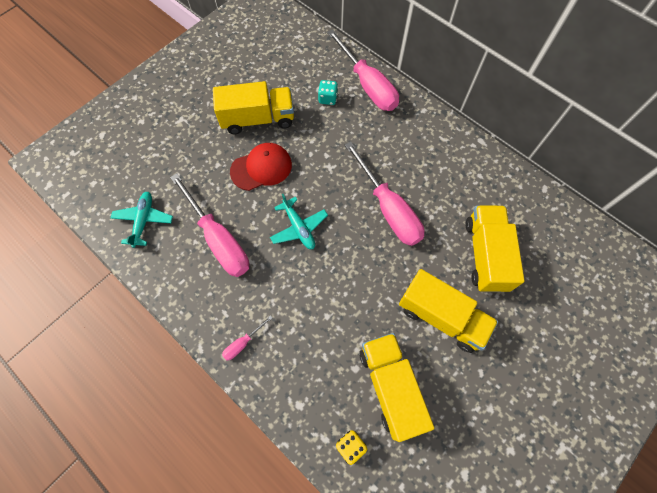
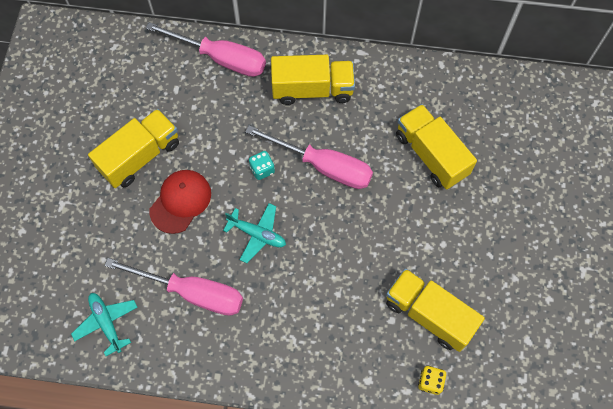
camera: 35 degrees left, 0 degrees up
pink screwdriver [222,315,273,361] -> none
turquoise dice [318,80,338,105] -> turquoise dice moved to [249,151,275,180]
yellow truck [399,269,498,353] -> yellow truck moved to [271,55,355,105]

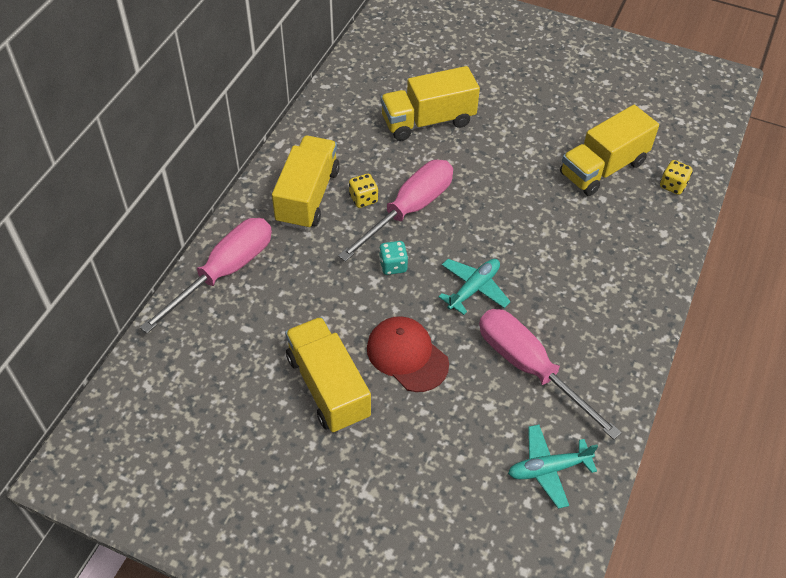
camera: 75 degrees left, 15 degrees down
pink screwdriver [104,258,243,316] -> pink screwdriver turned 75 degrees counterclockwise [479,309,622,440]
none -> yellow dice [349,174,378,208]

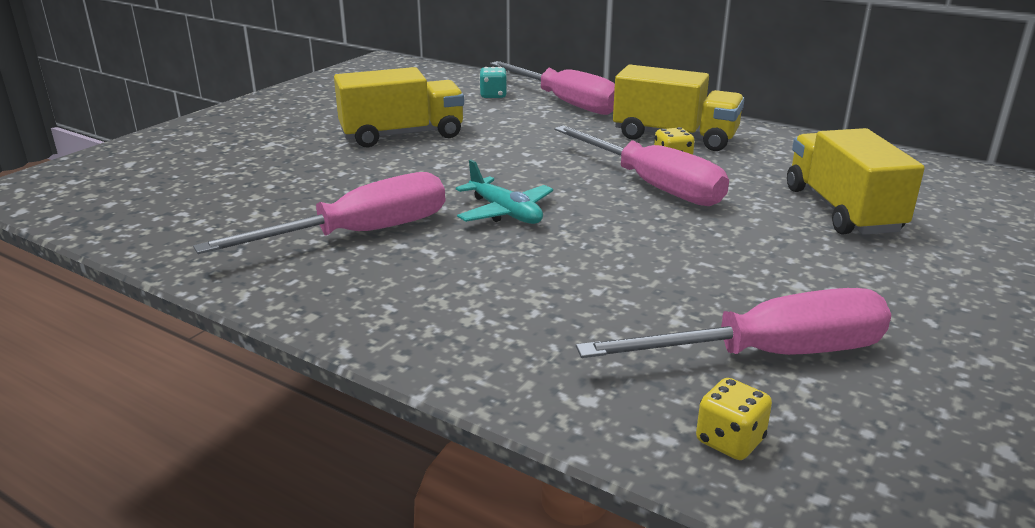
camera: 100 degrees right, 25 degrees down
red cap [367,316,449,392] -> none
turquoise dice [379,241,408,275] -> turquoise dice moved to [479,67,507,98]
turquoise plane [508,424,598,509] -> none
yellow truck [560,105,659,196] -> pink screwdriver [576,288,891,358]

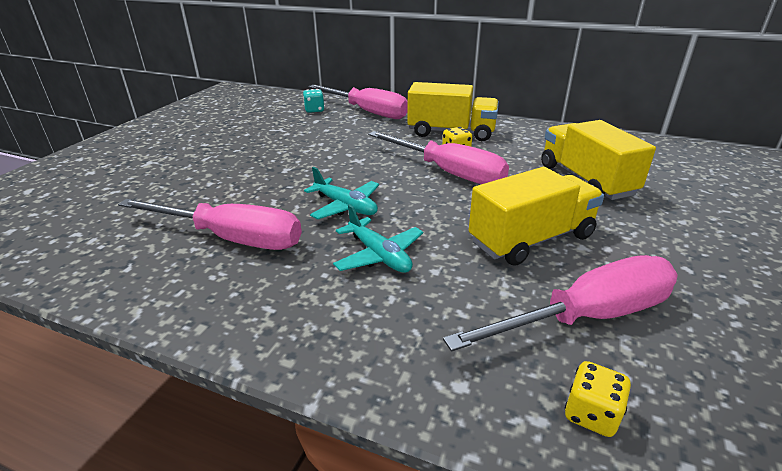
camera: 10 degrees left, 5 degrees up
pink screwdriver [193,172,445,254] -> pink screwdriver turned 60 degrees clockwise [118,199,302,250]
yellow truck [334,67,464,148] -> yellow truck moved to [469,167,604,266]
none -> turquoise plane [333,204,423,273]

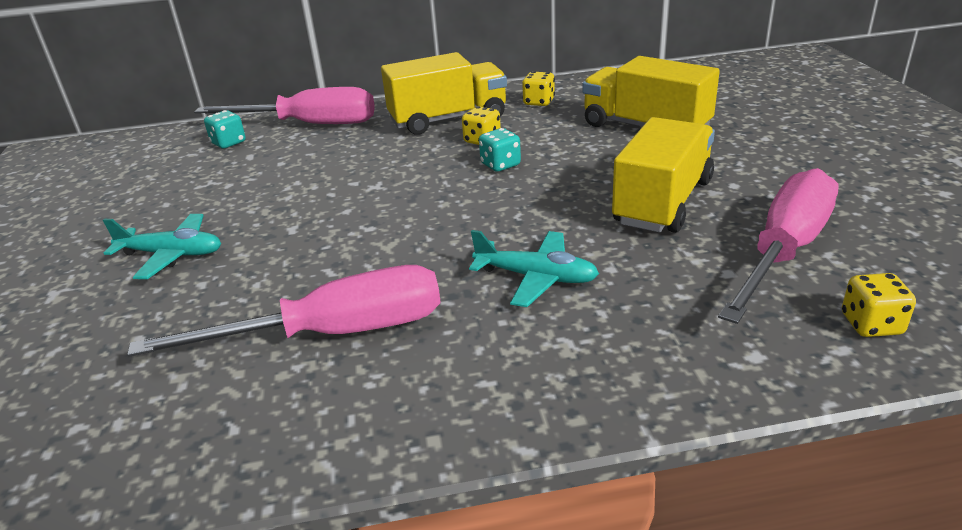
camera: 30 degrees left, 0 degrees up
turquoise plane [304,167,379,219] -> turquoise plane moved to [103,214,221,279]
pink screwdriver [368,131,509,184] -> turquoise dice [479,128,521,172]
none -> yellow dice [522,71,555,106]

